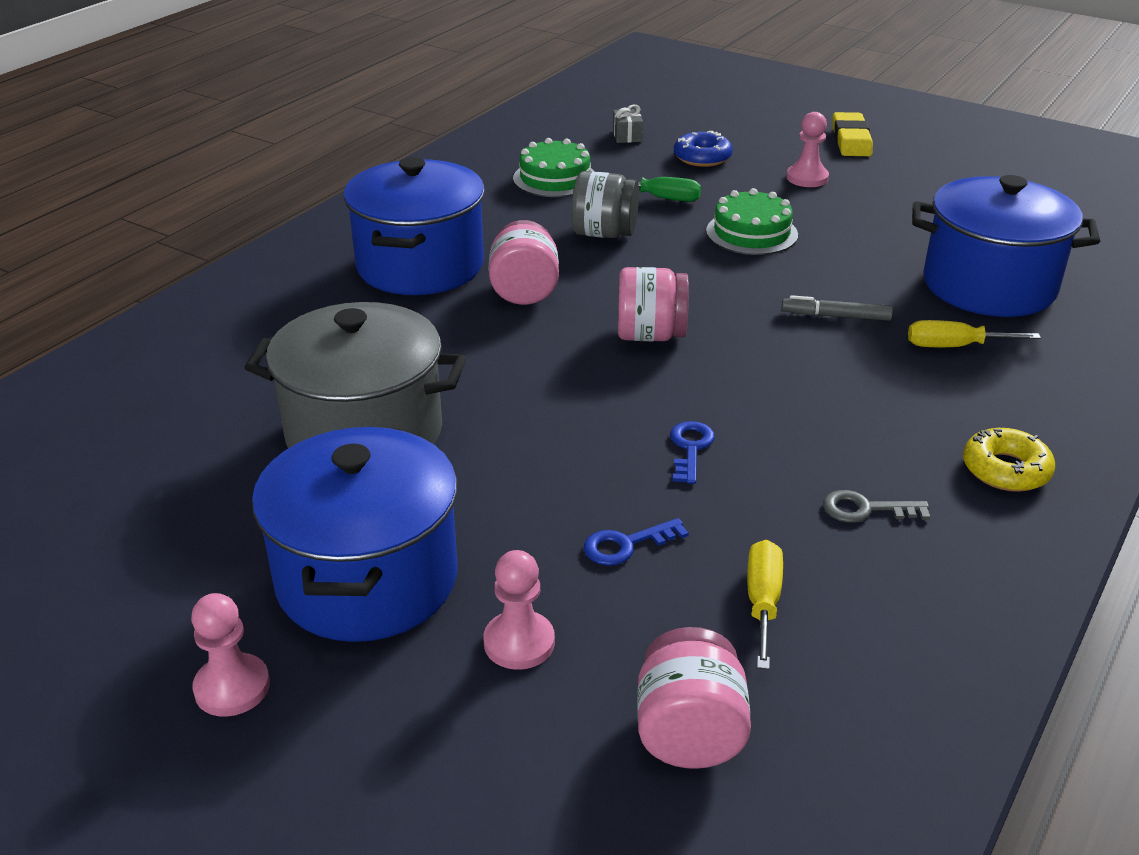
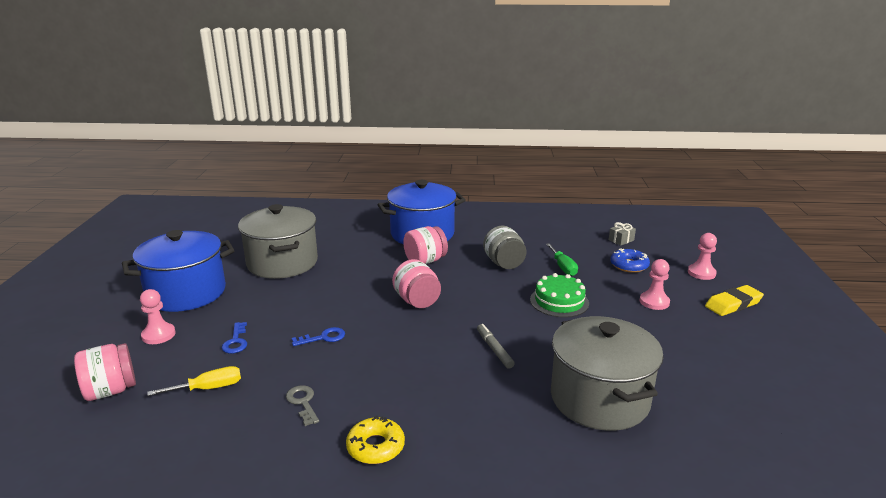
camera: 60 degrees right, 10 degrees down
pink pawn [191,593,270,717] -> pink pawn moved to [688,233,717,280]
green cake [513,138,594,197] -> none
blue key [584,518,689,566] -> blue key turned 135 degrees counterclockwise [222,322,247,354]
yellow screwdriver [908,320,1041,347] -> none
blue pot [912,175,1100,317] -> grey pot [551,316,664,431]

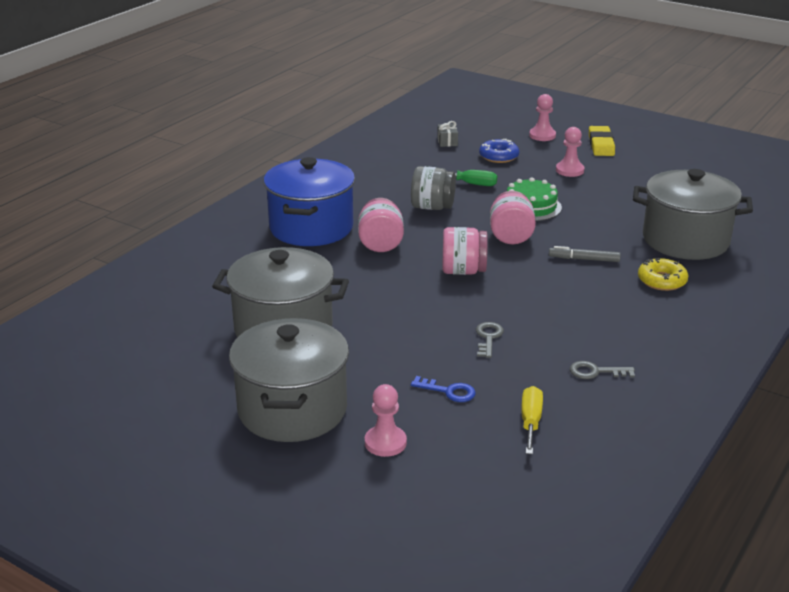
camera: 60 degrees left, 5 degrees up
pink jar [74,343,136,401] -> pink jar moved to [490,191,536,244]
blue pot [122,230,234,312] -> grey pot [229,318,349,442]
blue key [292,327,345,346] -> grey key [476,322,504,358]
yellow donut [346,416,405,464] -> yellow donut moved to [638,258,689,291]

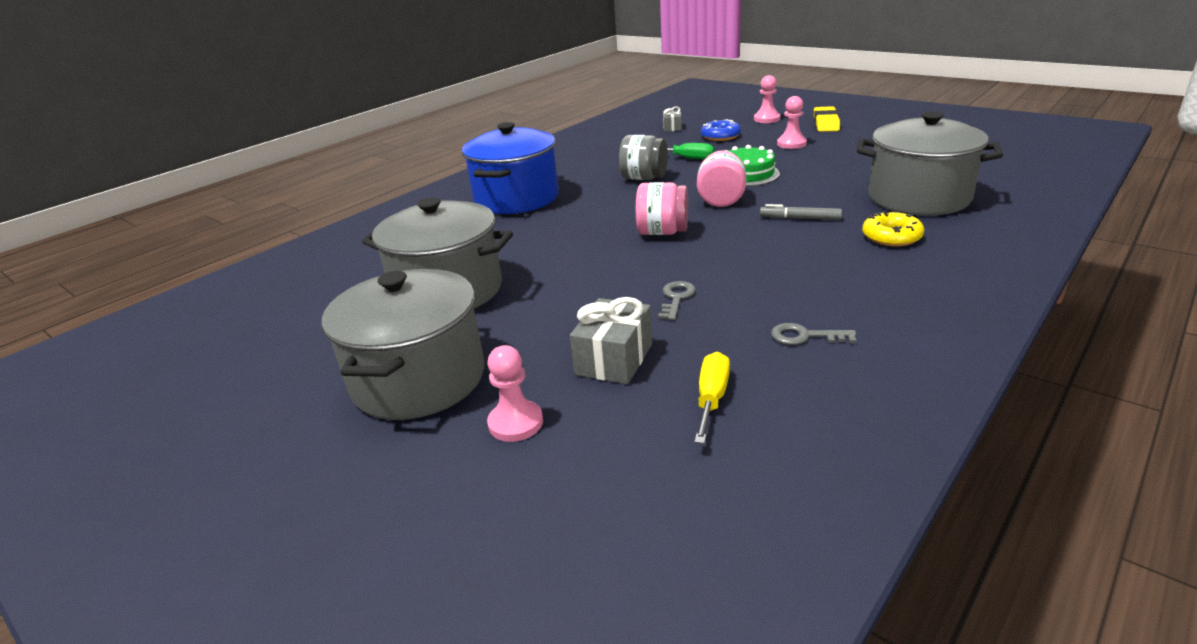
camera: 10 degrees right, 0 degrees up
pink jar [358,198,404,252] -> none
blue key [411,376,476,402] -> grey gift [570,297,652,384]

